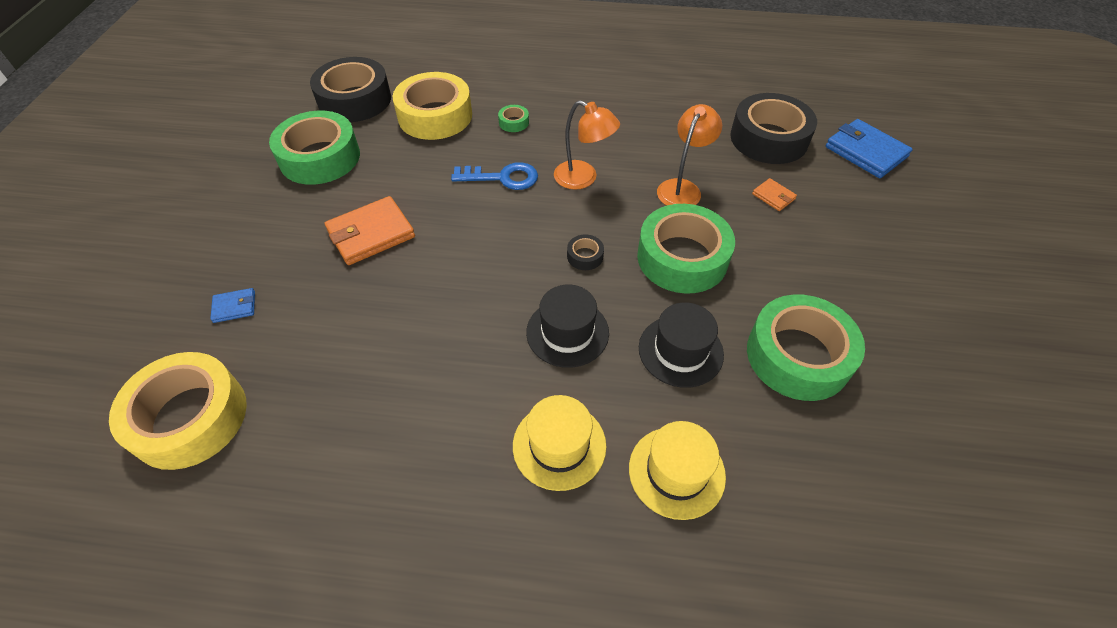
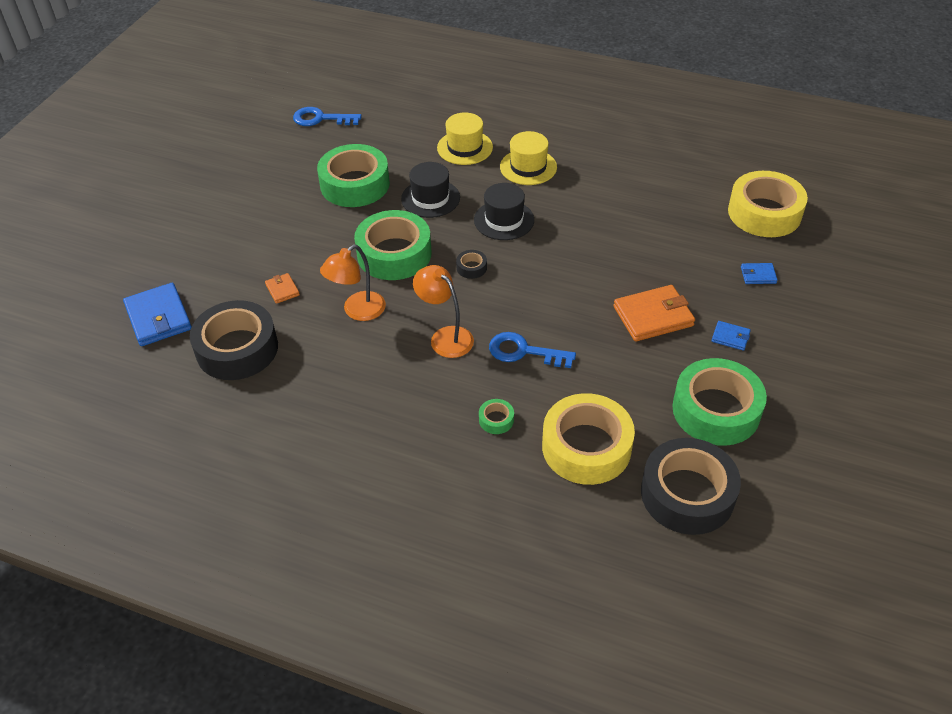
camera: 165 degrees left, 5 degrees down
none -> blue key [293,107,362,126]
none -> blue wallet [711,321,751,351]

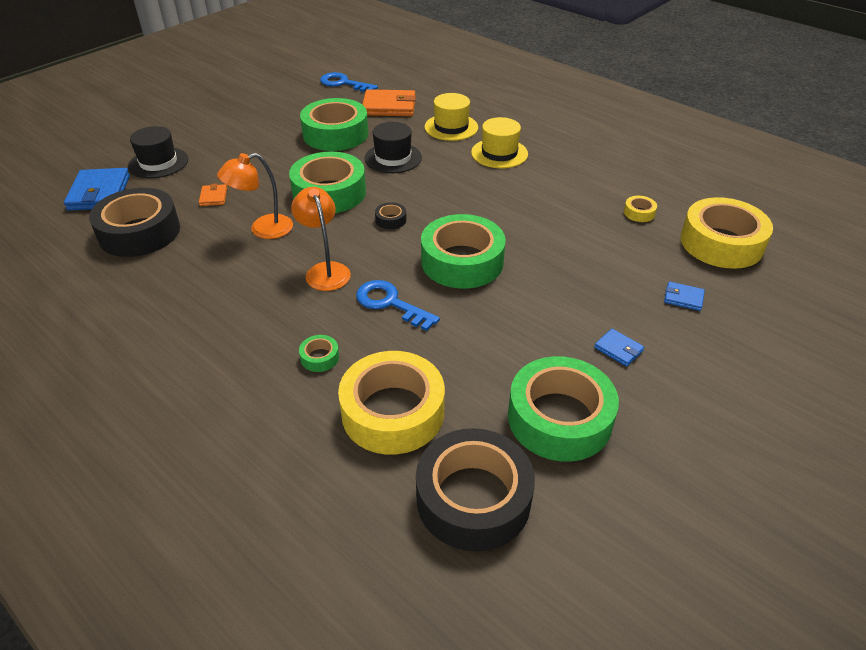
camera: 20 degrees right, 5 degrees down
black hat [474,183,534,240] -> black hat moved to [128,126,188,178]
orange wallet [613,285,695,342] -> orange wallet moved to [362,89,416,116]
none -> green tape [421,214,506,289]
none -> yellow tape [624,196,657,222]

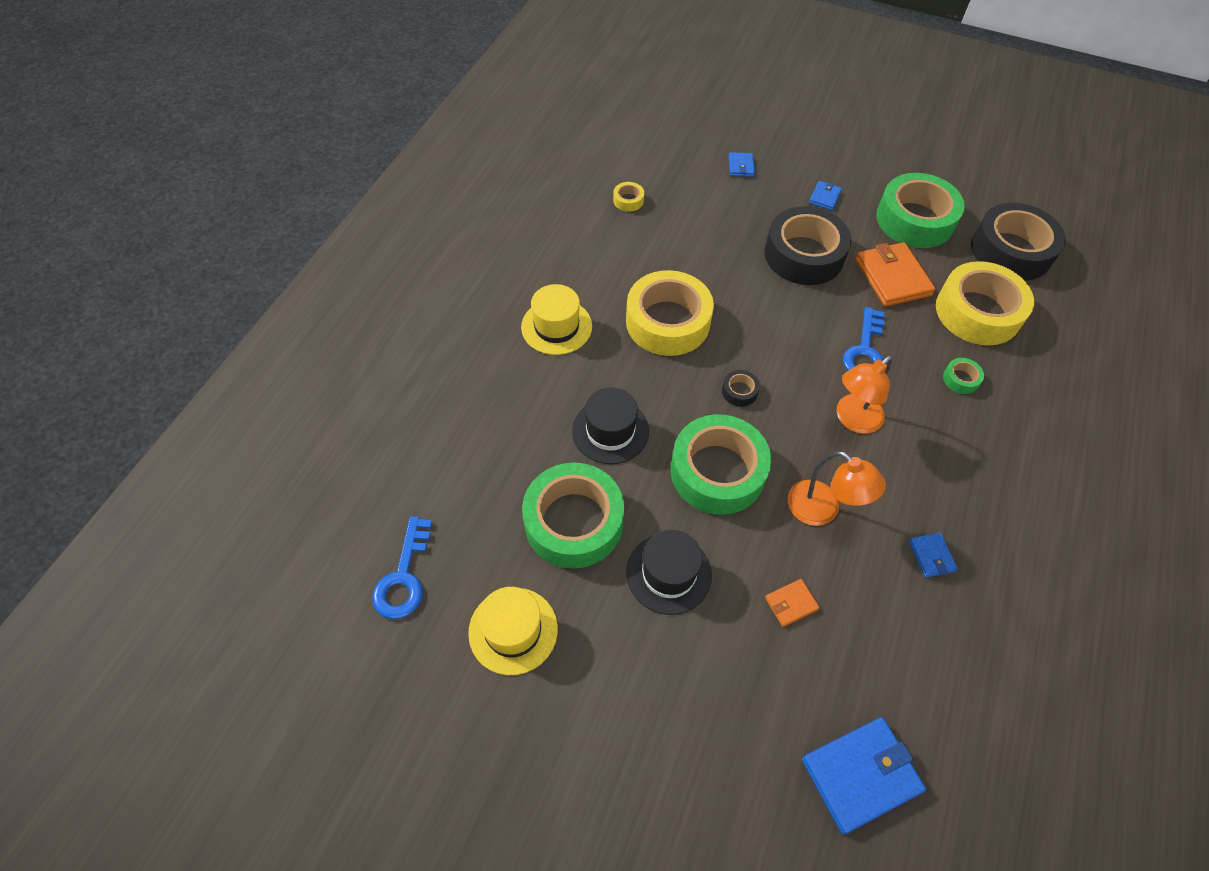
camera: 110 degrees left, 15 degrees up
black tape [89,188,180,257] -> black tape moved to [764,206,852,285]
black hat [128,126,188,178] -> black hat moved to [626,530,712,615]
orange wallet [362,89,416,116] -> orange wallet moved to [856,242,936,307]
green tape [421,214,506,289] -> none
yellow hat [424,93,478,141] -> yellow hat moved to [468,587,558,675]
yellow tape [681,197,773,269] -> yellow tape moved to [626,270,714,356]
none -> blue wallet [909,532,958,578]

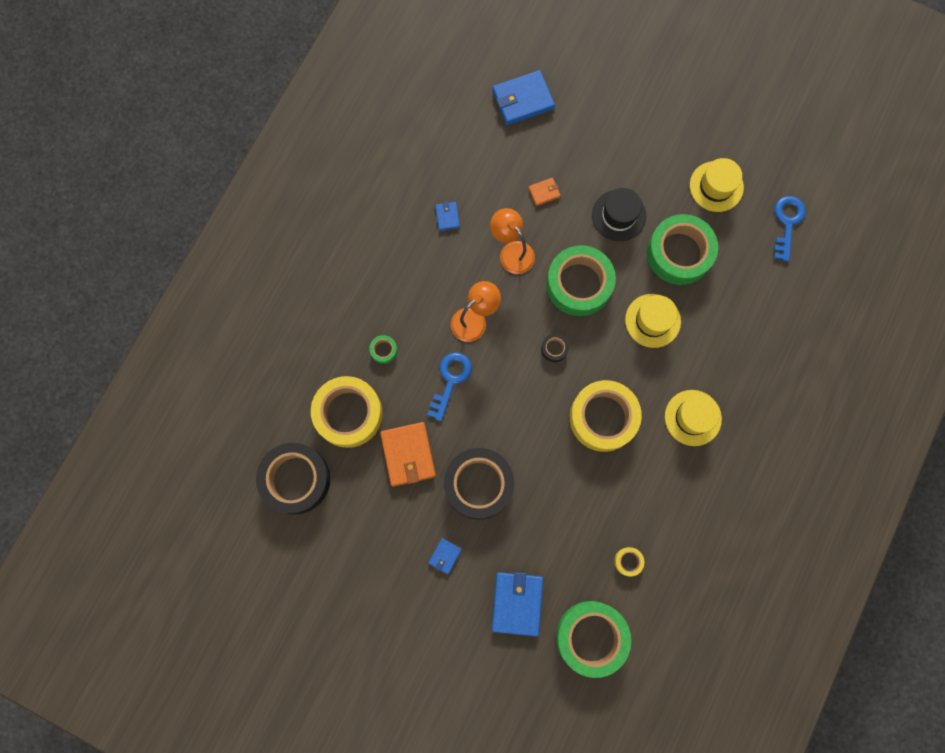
camera: 175 degrees left, 20 degrees up
black hat [572,387,649,464] -> yellow hat [625,294,681,348]
blue wallet [729,152,755,177] -> blue wallet [492,572,543,637], size x2.00
green tape [876,173,965,248] -> green tape moved to [556,601,631,678]

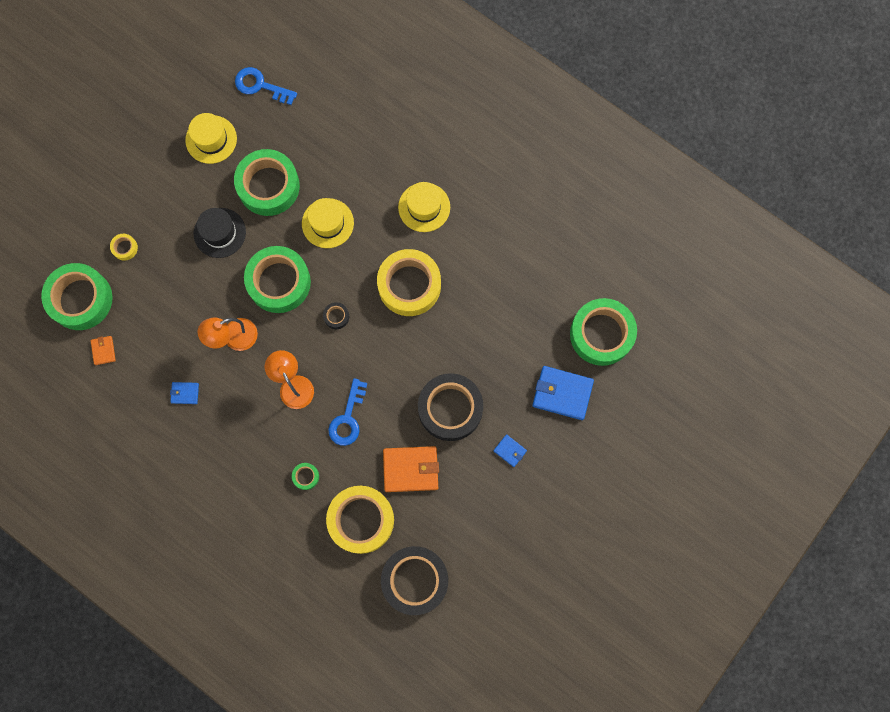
camera: 80 degrees left, 0 degrees up
blue key [427,352,472,421] -> blue key turned 105 degrees counterclockwise [328,378,368,446]
blue wallet [492,70,555,125] -> green tape [41,263,113,330]
orange wallet [528,178,561,206] -> orange wallet moved to [90,336,116,365]
yellow tape [614,547,644,577] -> yellow tape moved to [110,234,138,261]

